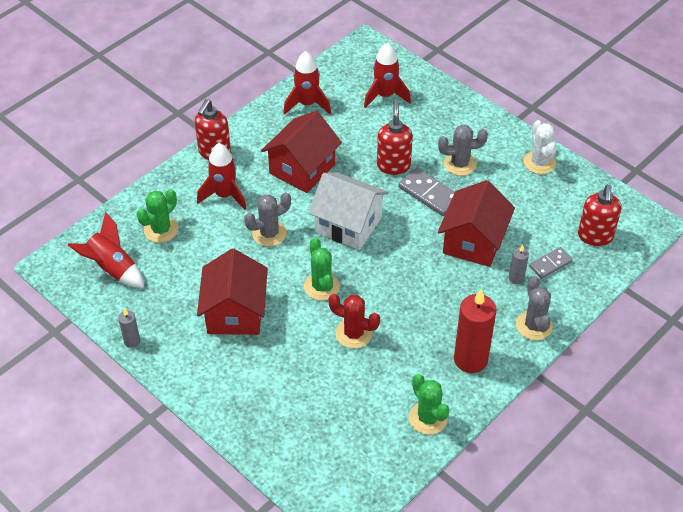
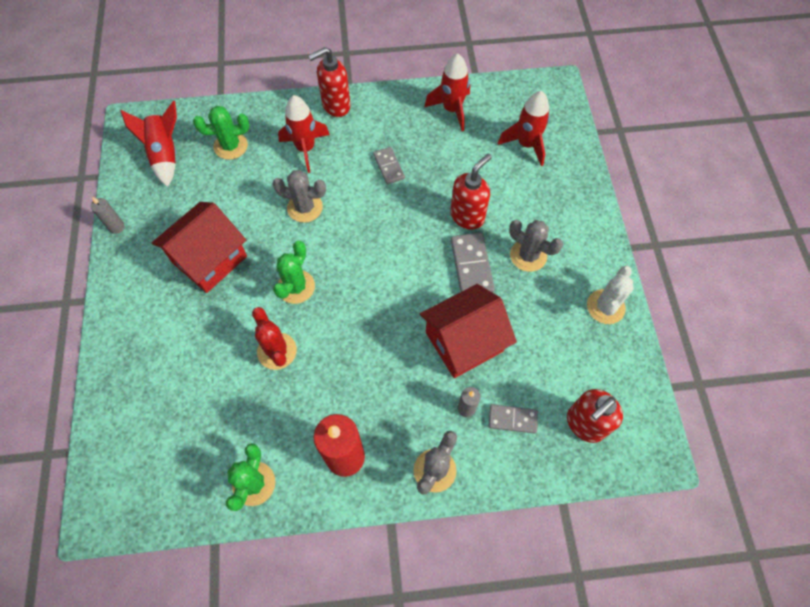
camera: 40 degrees right, 15 degrees up
red house [261,111,342,193] -> grey domino [373,147,405,184]
white house [308,173,388,250] -> none

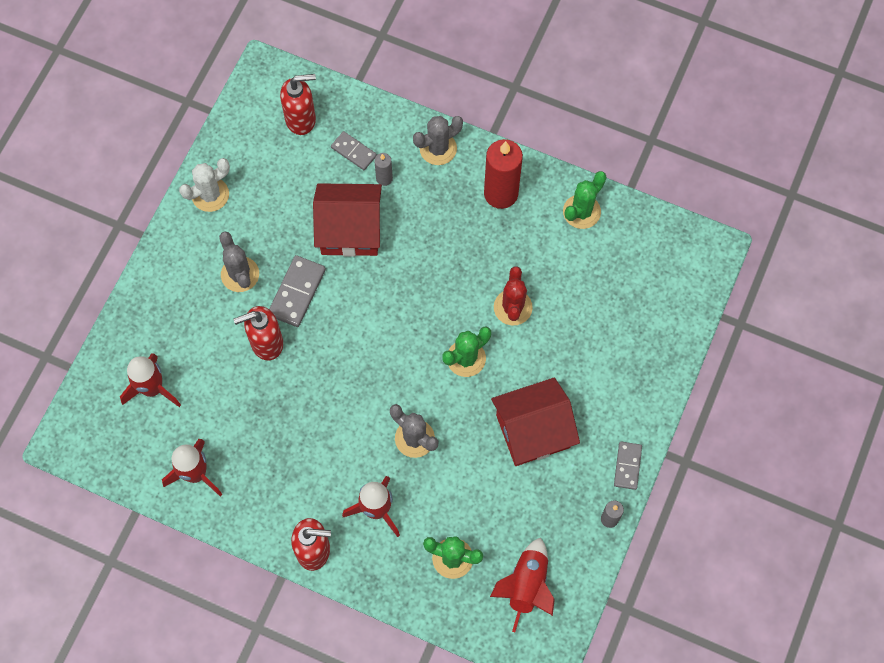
camera: 150 degrees left, 5 degrees up
grey domino [373,147,405,184] -> grey domino moved to [614,442,642,490]

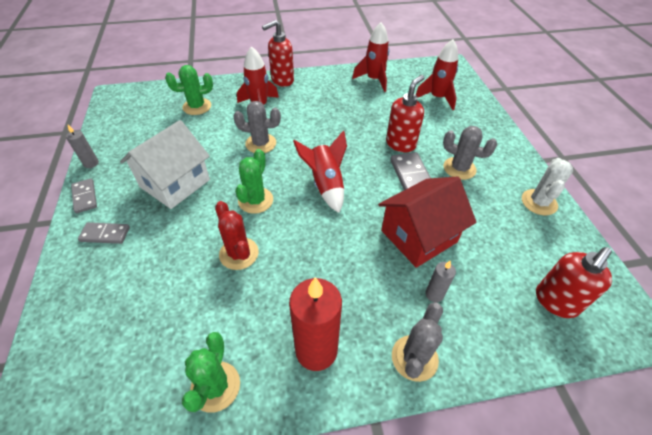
camera: 145 degrees right, 20 degrees down
grey domino [331,131,377,170] -> grey domino moved to [78,222,130,244]
red rocket [490,538,555,632] -> red rocket moved to [293,130,347,213]
red house [491,378,580,466] -> white house [120,120,210,209]

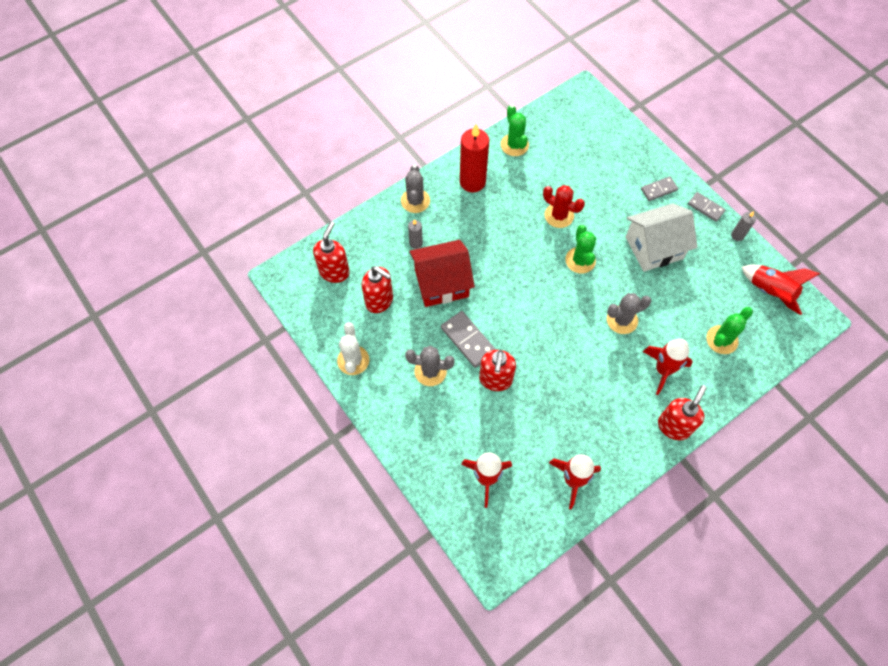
camera: 155 degrees right, 15 degrees up
white house [120,120,210,209] -> white house turned 60 degrees clockwise [626,203,698,272]
red rocket [293,130,347,213] -> red rocket moved to [742,265,820,315]
red house [378,177,476,268] -> red house turned 45 degrees clockwise [410,240,475,307]
none -> red soap dispenser [362,266,393,313]

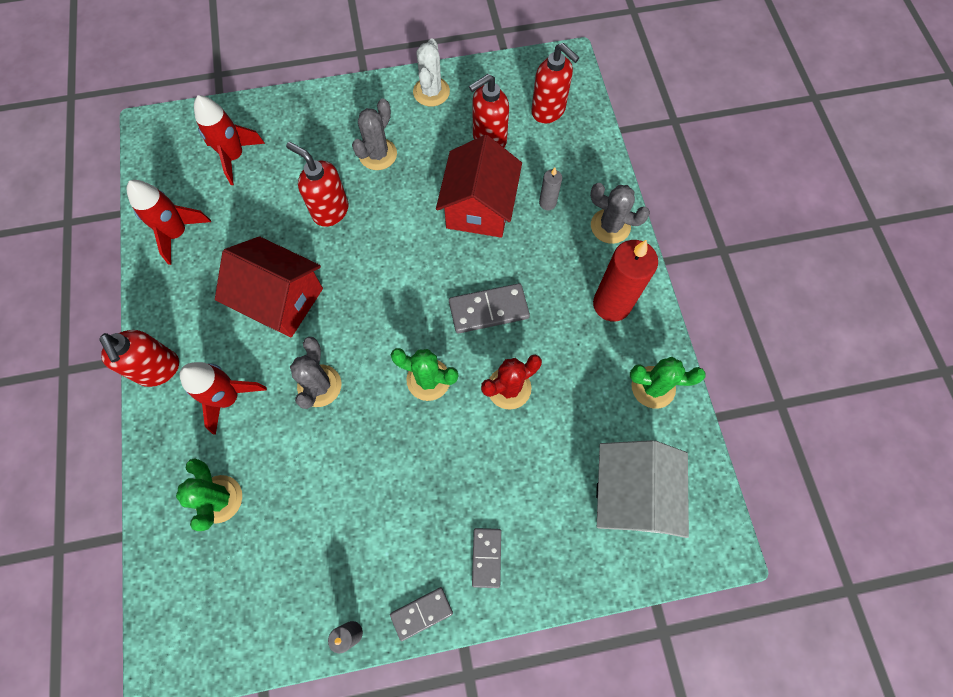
camera: 115 degrees right, 5 degrees up
white cactus [337,322,369,375] -> white cactus turned 75 degrees clockwise [413,39,450,106]
grey domino [441,311,496,368] -> grey domino moved to [449,283,530,334]
white house [626,203,698,272] -> white house moved to [596,440,689,538]
red rocket [742,265,820,315] -> none
none -> red house [215,236,323,337]

